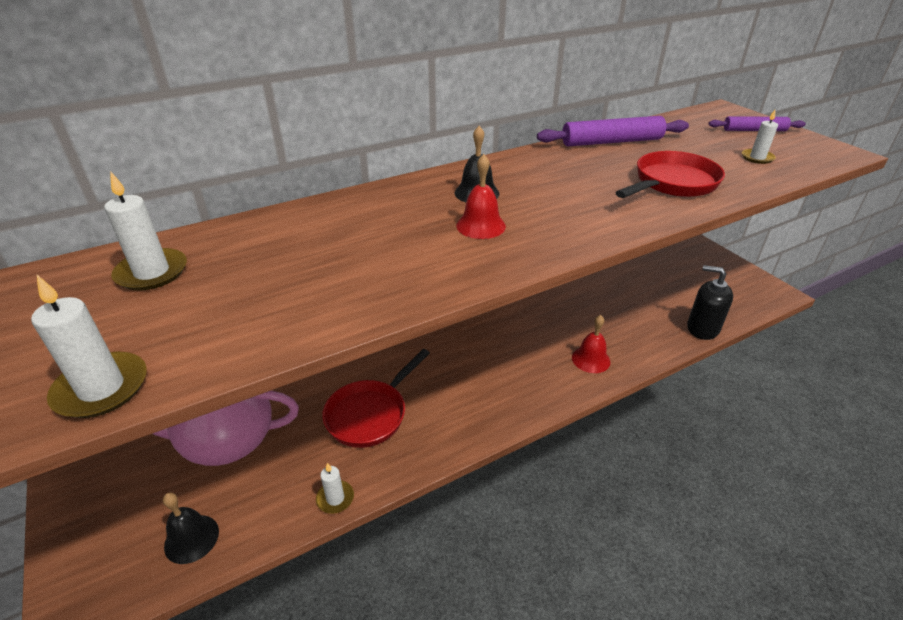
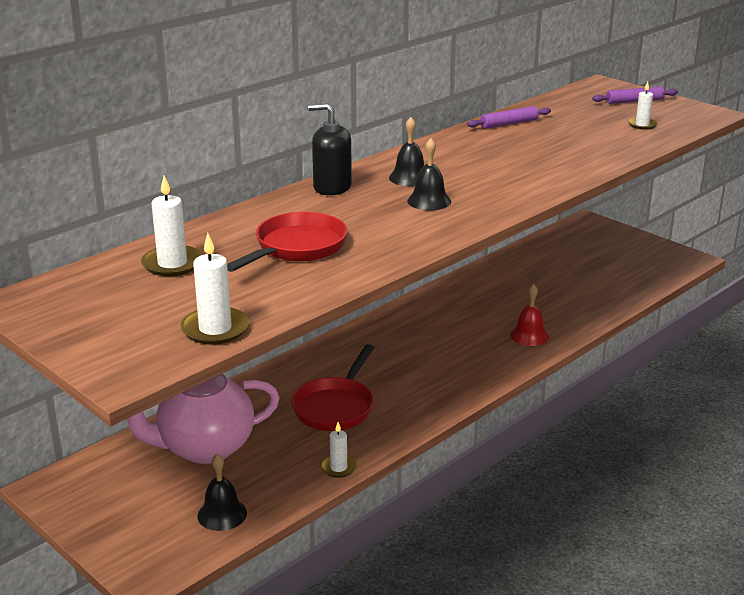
camera: 15 degrees left, 10 degrees down
red bell [456,154,506,239] -> black bell [407,138,451,210]
purple rolling pin [537,116,689,146] -> purple rolling pin [467,106,551,129], size x0.62
red pan [615,151,725,198] -> red pan moved to [227,212,347,272]
black soap dispenser [687,265,733,340] -> black soap dispenser moved to [308,103,352,195]

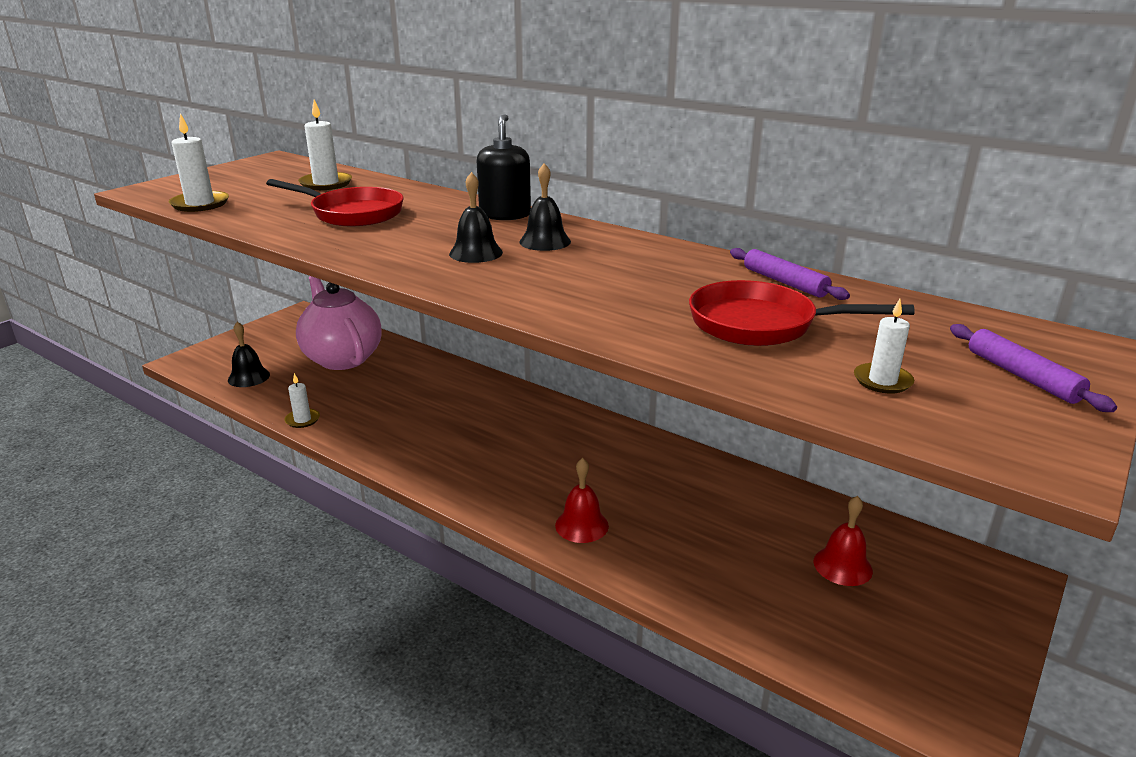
camera: 80 degrees right, 0 degrees up
red pan [291,344,374,431] -> red pan moved to [689,280,915,346]
none -> red bell [813,496,873,586]

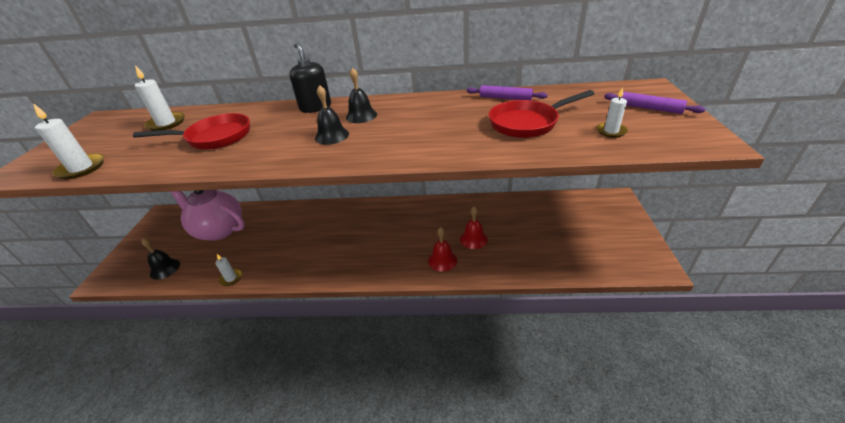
camera: 30 degrees left, 10 degrees up
red bell [813,496,873,586] -> red bell moved to [460,206,488,249]

